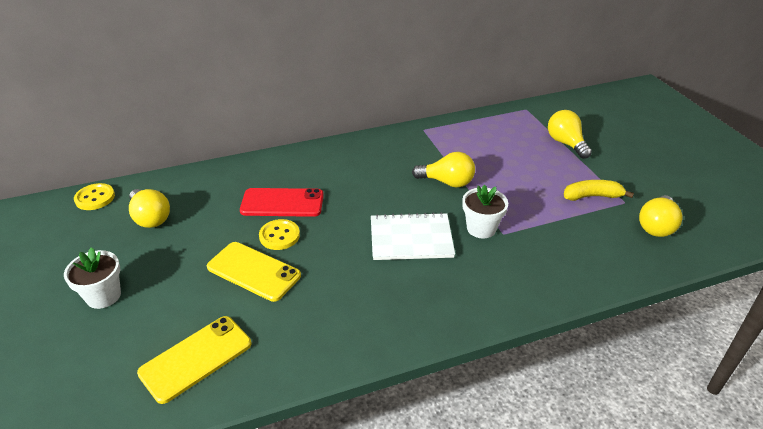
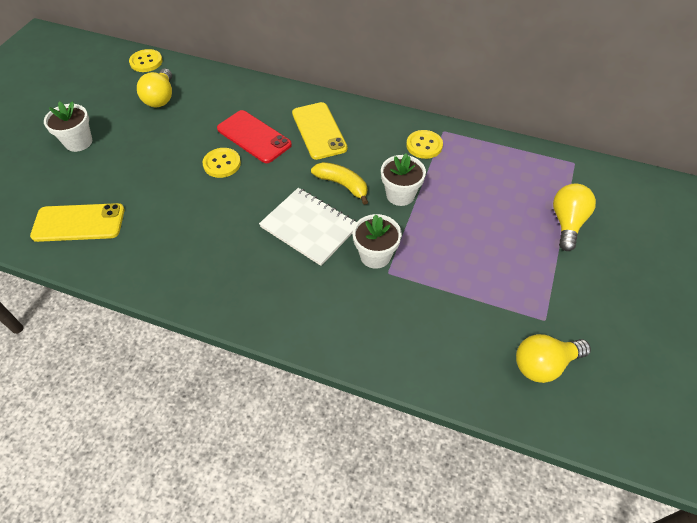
camera: 40 degrees right, 15 degrees up
yellow phone [207,242,301,302] -> yellow phone moved to [292,102,347,160]
yellow light bulb [412,152,475,188] -> white flower pot [381,153,426,206]
yellow banana [564,180,634,201] -> yellow banana moved to [311,162,368,205]
none -> yellow button [406,130,443,159]

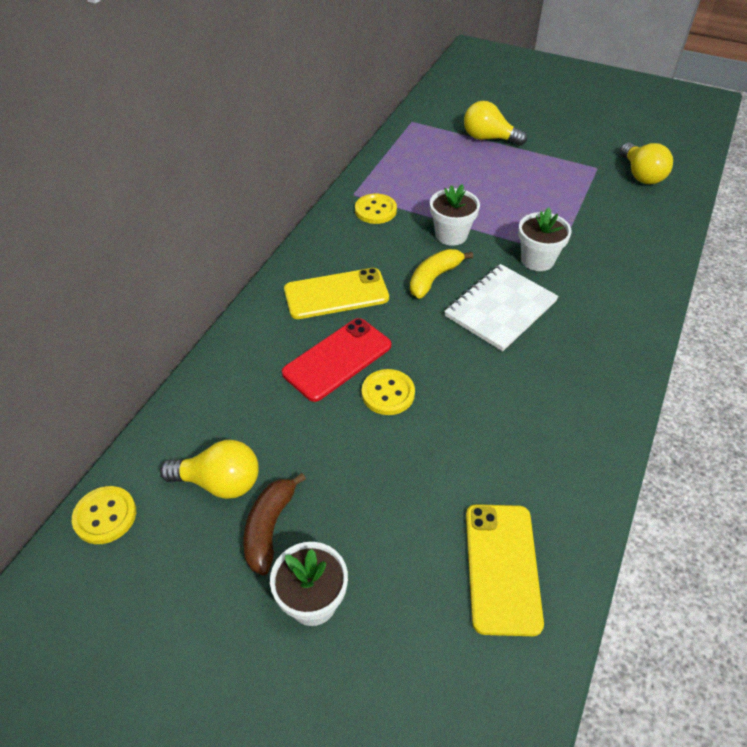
camera: 85 degrees left, 5 degrees down
none -> brown banana [244,473,306,575]

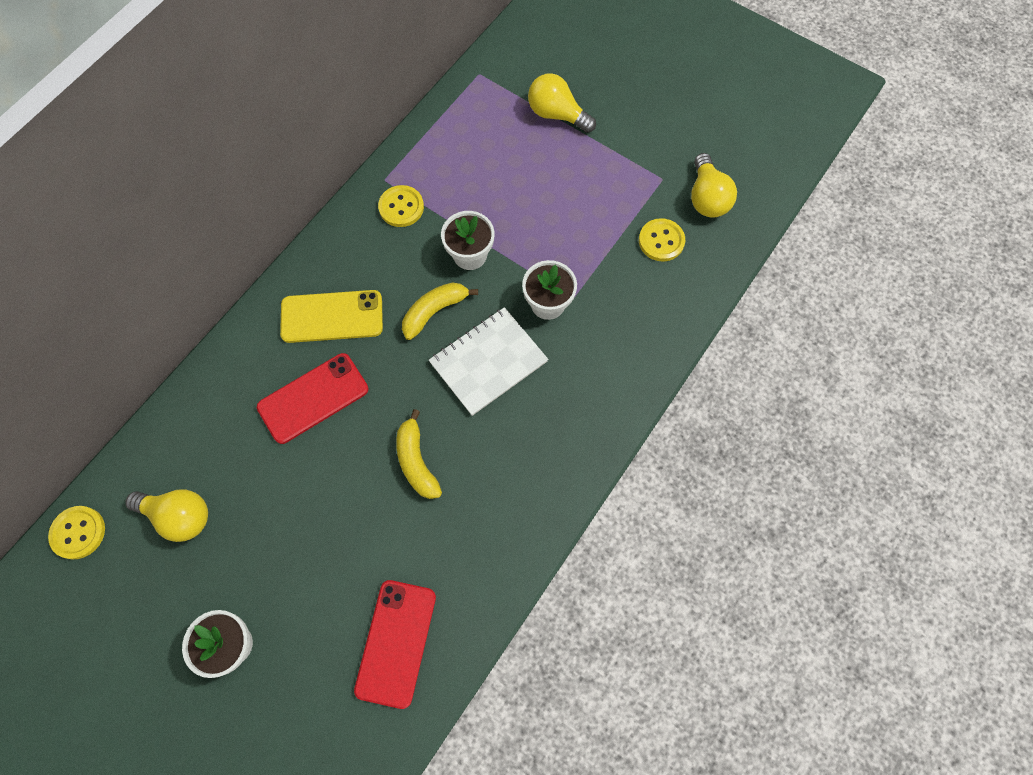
camera: 10 degrees right, 20 degrees up
brown banana [244,473,306,575] -> none
yellow button [362,369,415,415] -> yellow button moved to [639,218,685,261]
yellow phone [466,504,544,636] -> red phone [354,580,436,709]
none -> yellow banana [396,409,442,499]

